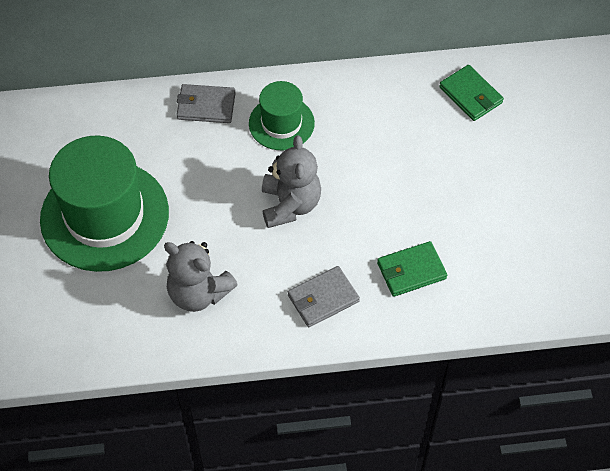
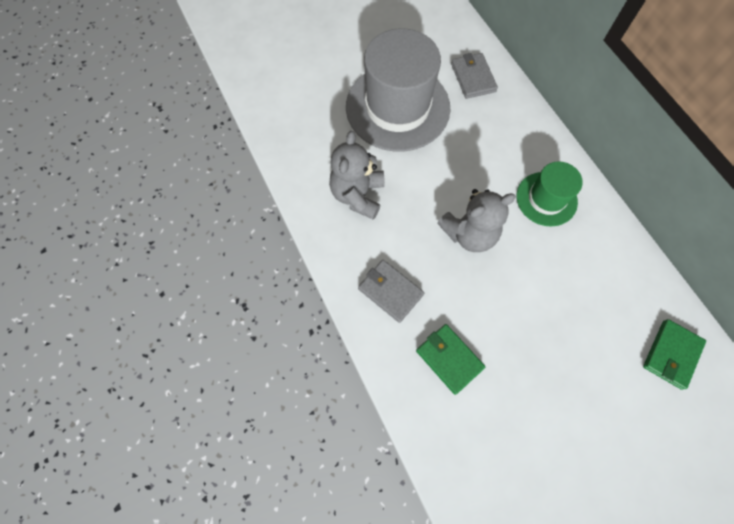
camera: 70 degrees right, 10 degrees up
green hat [40,135,169,272] -> grey hat [346,28,450,152]
grey wallet [177,84,236,123] -> grey wallet moved to [451,53,498,99]

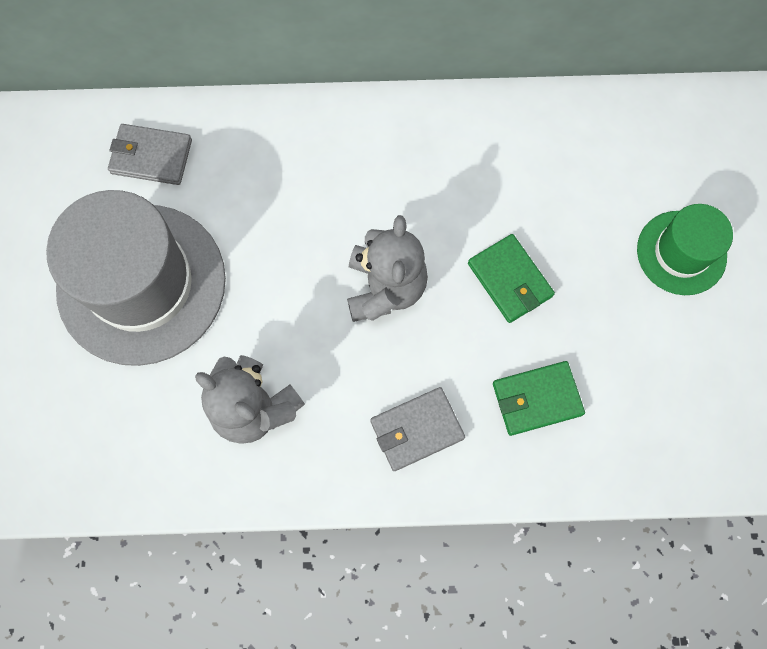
camera: 65 degrees left, 5 degrees up
green hat [517,161,583,227] -> green hat moved to [637,204,733,295]
green wallet [643,319,706,390] -> green wallet moved to [468,234,555,323]

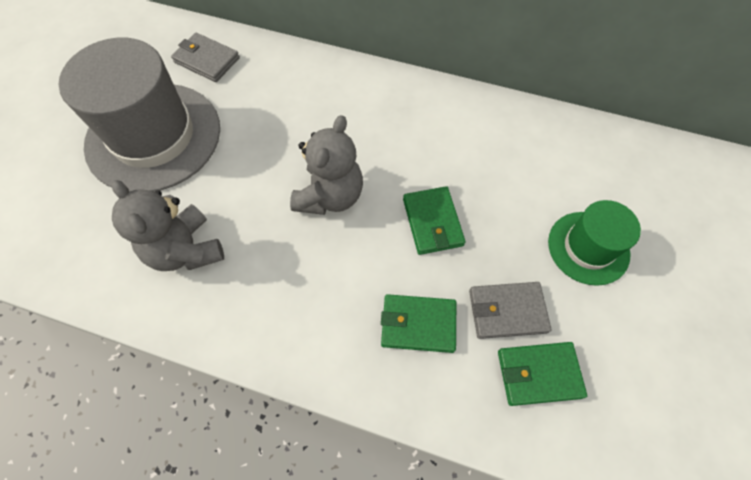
camera: 20 degrees right, 10 degrees down
grey wallet [370,387,465,471] -> grey wallet moved to [469,282,551,339]
none -> green wallet [498,342,587,406]

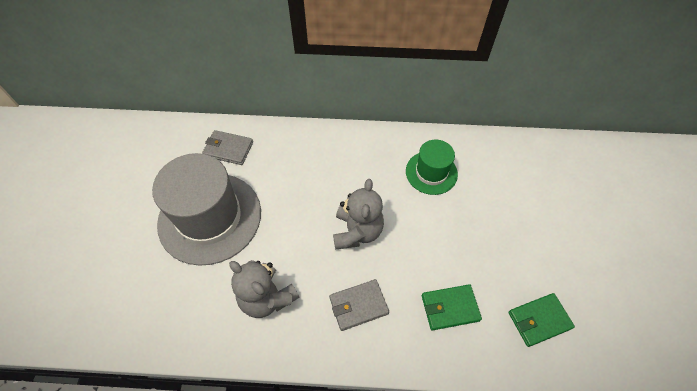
camera: 15 degrees left, 5 degrees down
green wallet [403,186,466,255] -> none
grey wallet [469,282,551,339] -> grey wallet moved to [329,279,389,331]
green hat [548,200,641,286] -> green hat moved to [406,140,458,195]

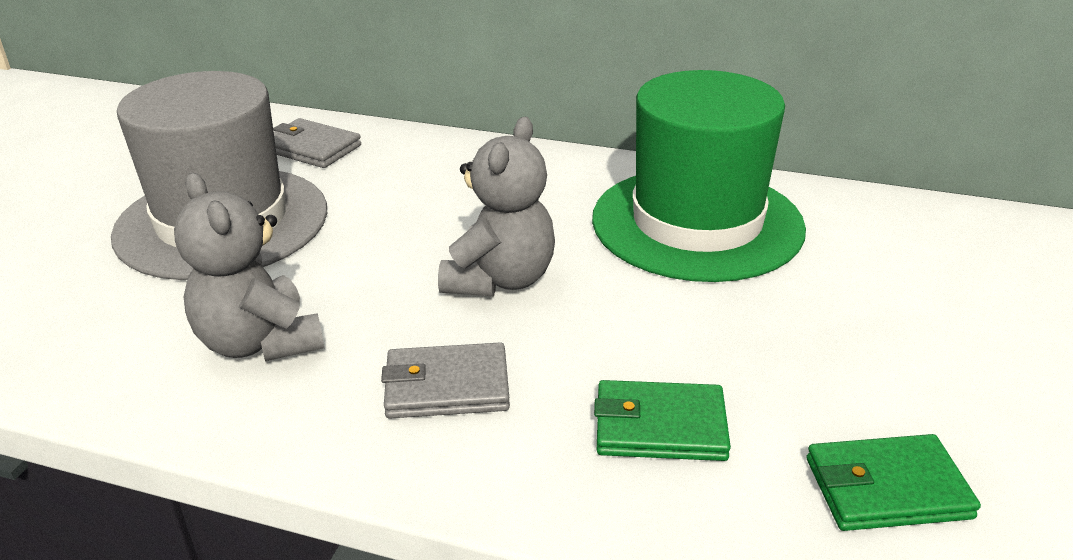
camera: 15 degrees right, 25 degrees down
green hat [406,140,458,195] -> green hat [592,70,806,282], size x1.86

